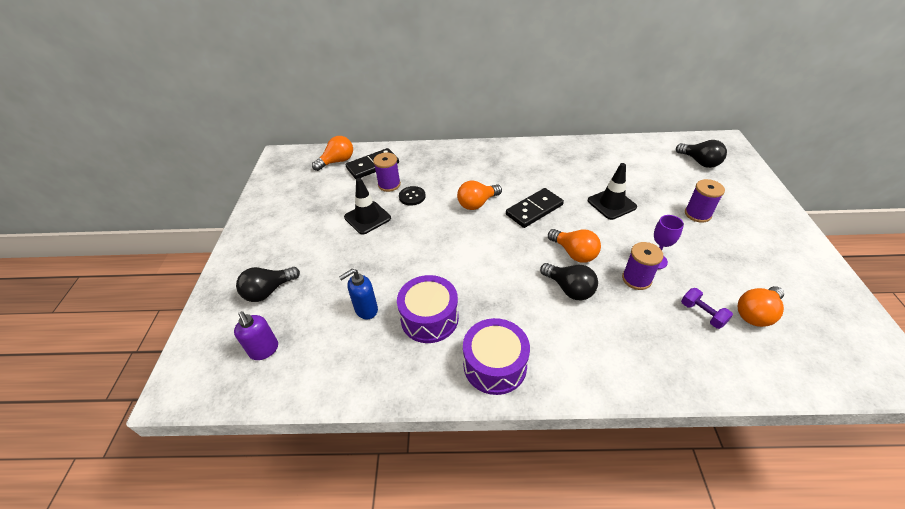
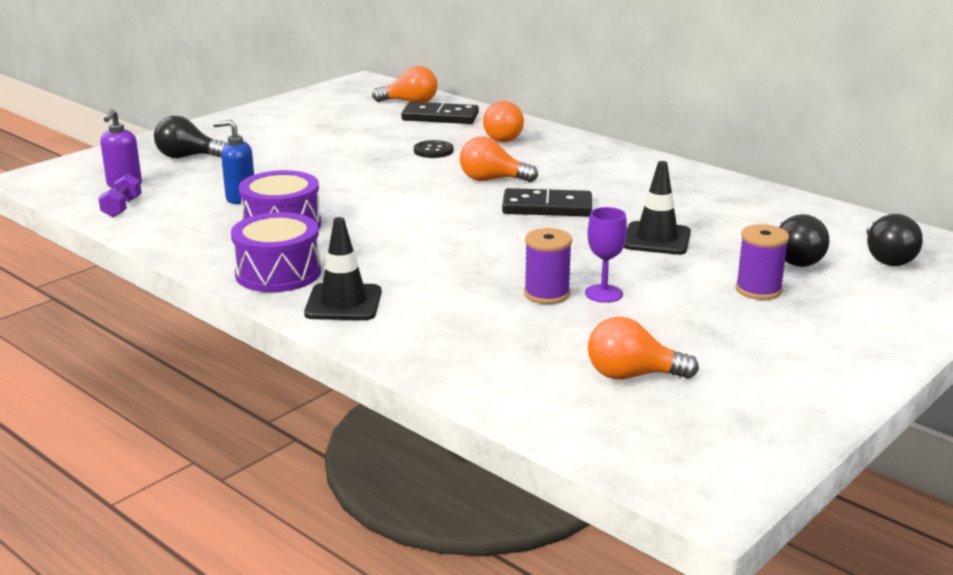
camera: 40 degrees right, 20 degrees down
black traffic cone [344,178,391,235] -> black traffic cone moved to [304,217,382,320]
purple spool [373,153,401,192] -> none
black light bulb [540,263,598,300] -> black light bulb moved to [776,214,830,267]
orange light bulb [548,229,601,263] -> orange light bulb moved to [483,101,524,142]
purple dumbbell [681,288,733,329] -> purple dumbbell moved to [98,174,142,217]

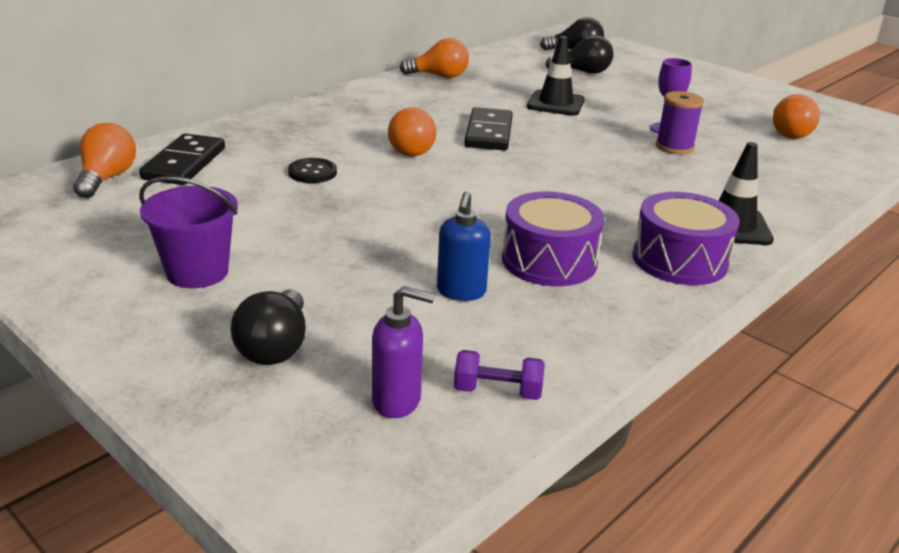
camera: 90 degrees left, 5 degrees up
orange light bulb [483,101,524,142] -> orange light bulb moved to [400,38,469,78]
purple spool [736,224,789,300] -> none
none -> purple bucket [139,177,238,288]

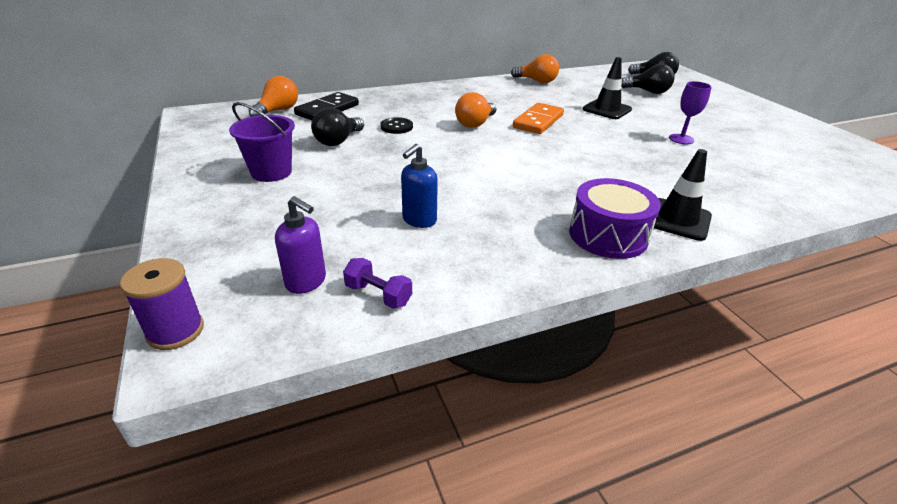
camera: 25 degrees right, 5 degrees up
black light bulb [231,289,306,365] -> black light bulb moved to [311,107,364,146]
black domino [464,107,513,150] -> orange domino [513,103,564,134]
purple drum [502,191,605,286] -> none
purple spool [656,91,704,154] -> purple spool moved to [120,258,204,350]
orange light bulb [773,94,820,139] -> none

